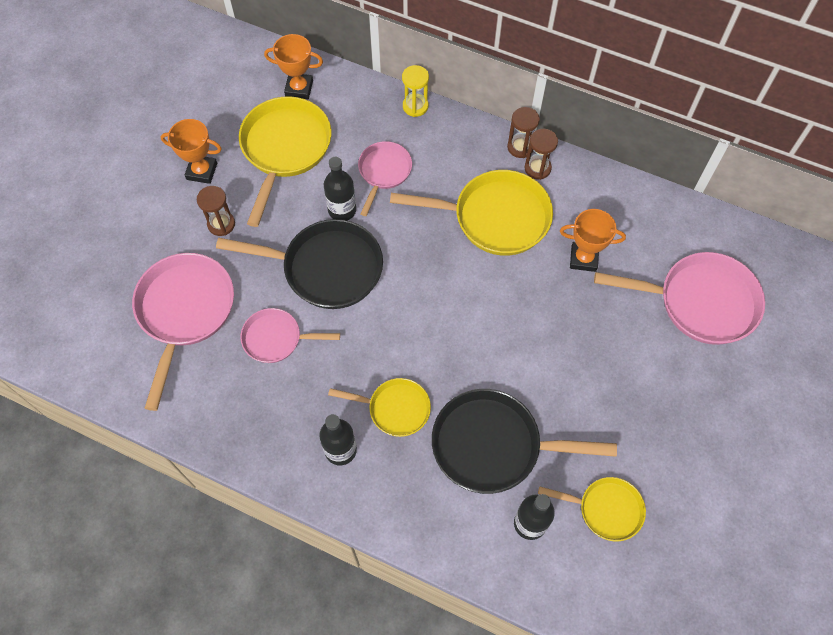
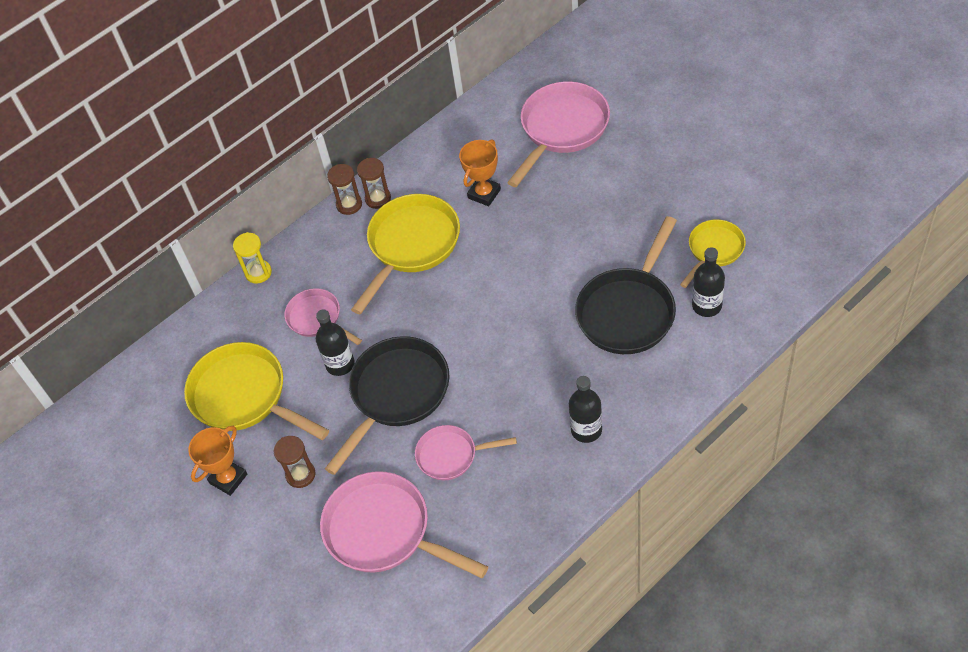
camera: 60 degrees left, 10 degrees down
pink pan [240,308,340,363] -> pink pan turned 60 degrees clockwise [415,425,517,480]
orange trophy [264,34,323,99] -> none
yellow pan [328,378,431,437] -> none

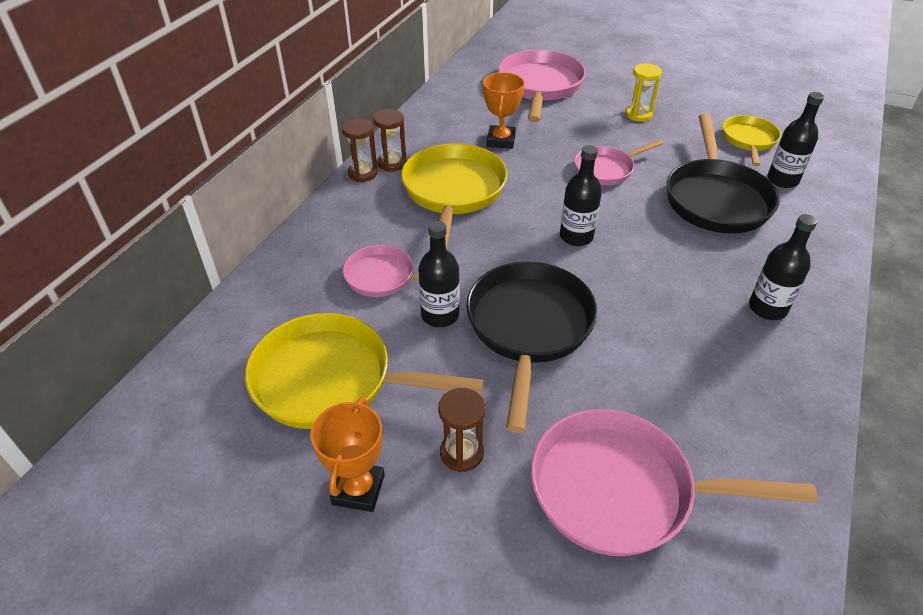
camera: 30 degrees left, 10 degrees down
yellow hourglass [233,232,272,284] -> yellow hourglass moved to [625,63,662,122]
pink pan [415,425,517,480] -> pink pan moved to [574,140,663,185]
none -> black bottle [560,145,602,246]

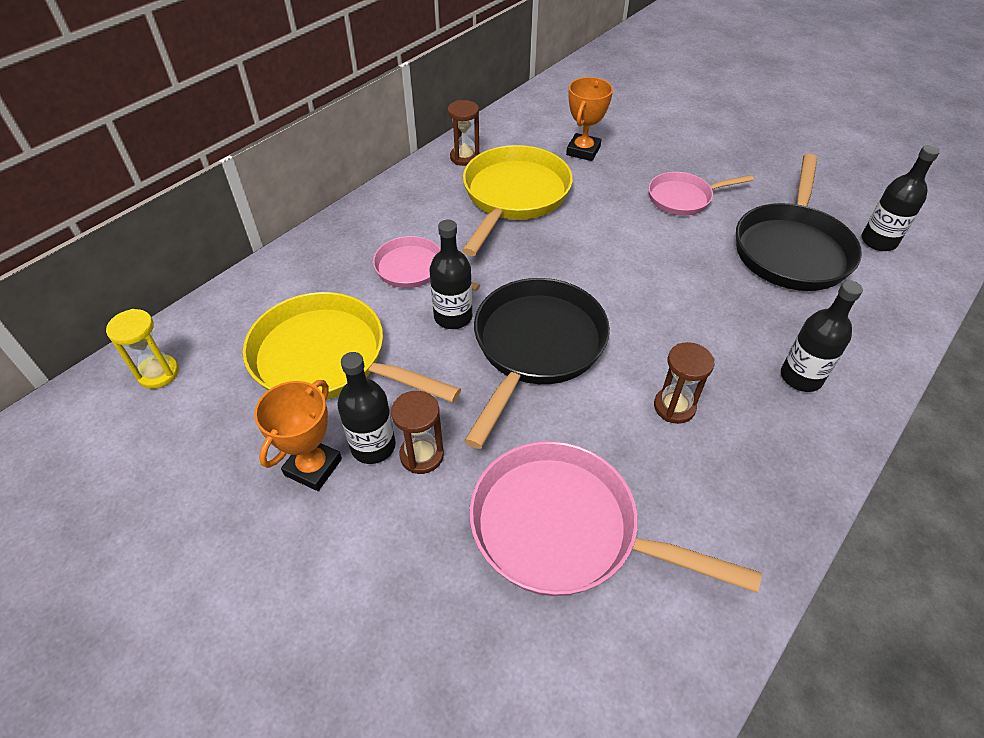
camera: 15 degrees right, 5 degrees up
brown hourglass [342,118,378,182] -> brown hourglass moved to [654,342,714,424]
pink pan [498,50,586,122] -> none
black bottle [560,145,602,246] -> black bottle moved to [337,352,396,464]
yellow hourglass [625,63,662,122] -> yellow hourglass moved to [106,309,179,389]
yellow pan [723,115,781,166] -> none

